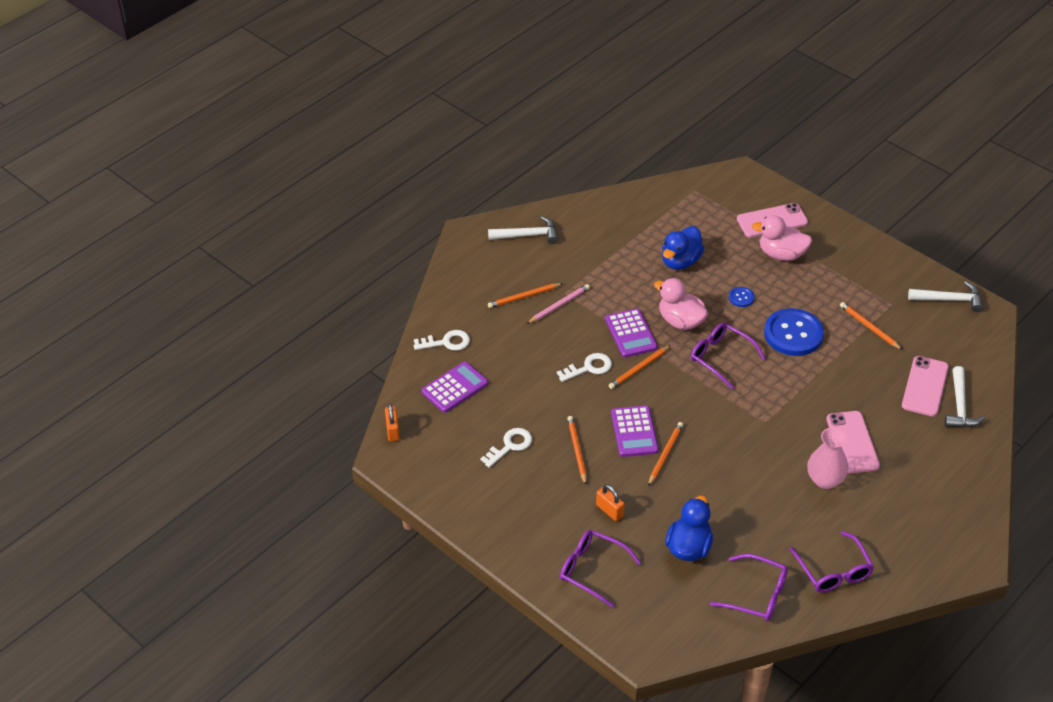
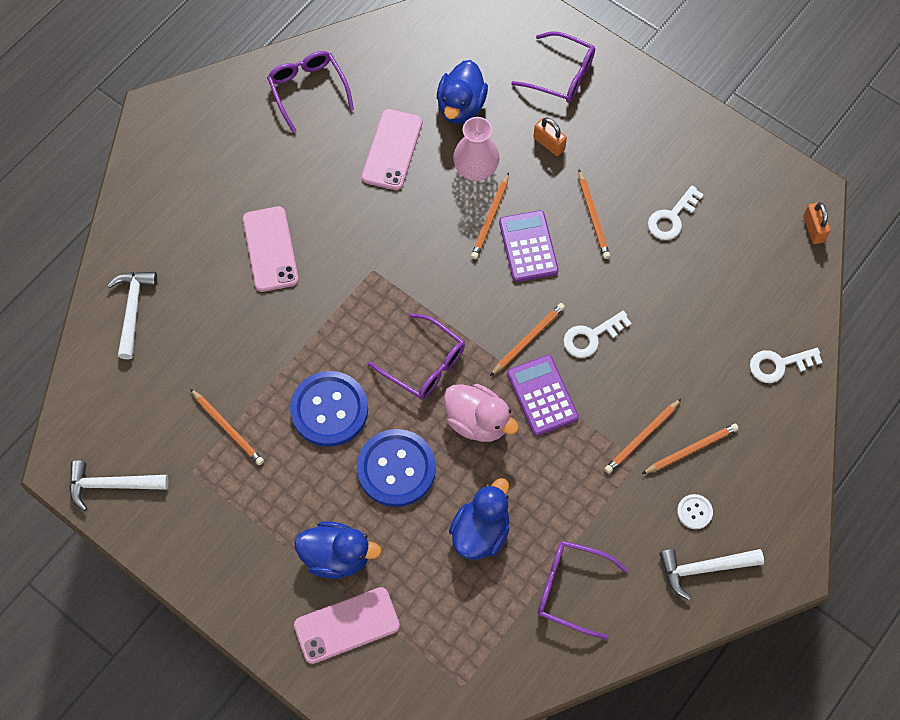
camera: 175 degrees right, 20 degrees up
purple calculator [422,362,488,413] -> none
pink pencil [527,284,590,324] -> orange pencil [605,398,682,473]
purple glasses [710,554,788,621] -> purple glasses moved to [538,541,628,640]
blue button [729,287,755,307] -> blue button [357,429,436,507], size x2.26
pink duck [752,215,812,261] -> blue duck [294,521,382,579]
pink vase [807,428,848,489] -> pink vase moved to [453,117,500,181]
pink phone [902,356,949,416] -> pink phone moved to [362,109,422,190]
none -> white button [677,494,713,529]

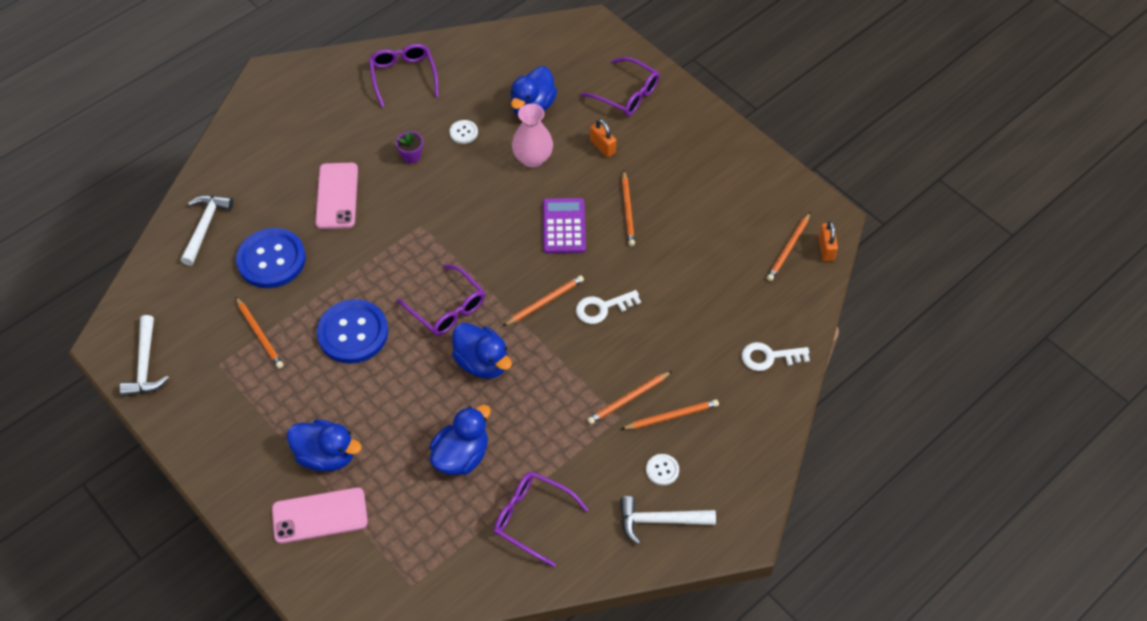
camera: 10 degrees right, 10 degrees down
white hammer [69,461,168,511] -> white hammer turned 105 degrees counterclockwise [120,315,169,397]
blue button [357,429,436,507] -> blue button moved to [236,228,306,288]
pink phone [362,109,422,190] -> white button [450,120,478,144]
pink duck [444,384,519,442] -> blue duck [452,323,512,379]
orange pencil [471,172,509,259] -> orange pencil moved to [767,213,810,281]
purple calculator [507,355,579,436] -> none
white key [648,186,704,240] -> none
none -> purple flower pot [396,131,423,163]

